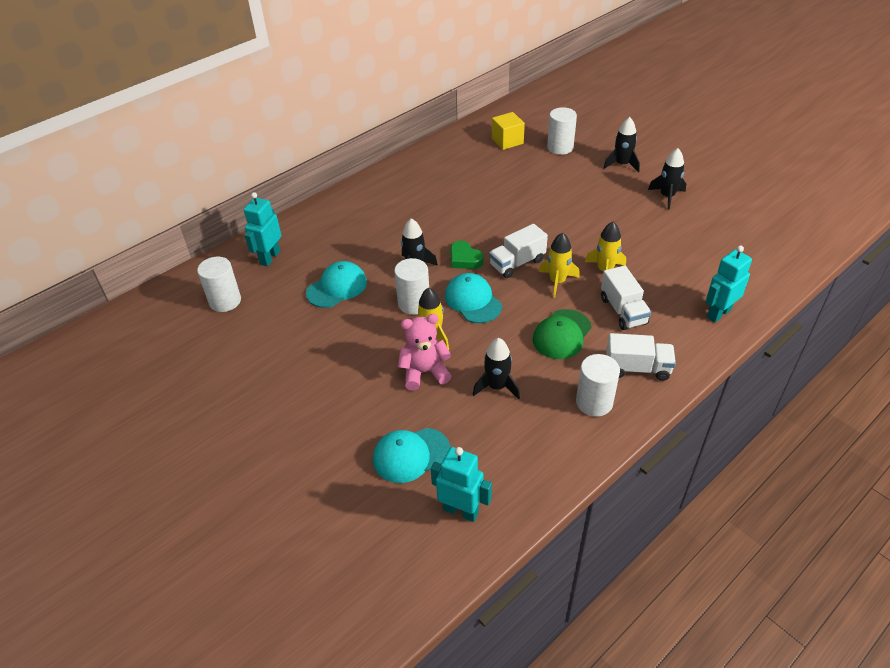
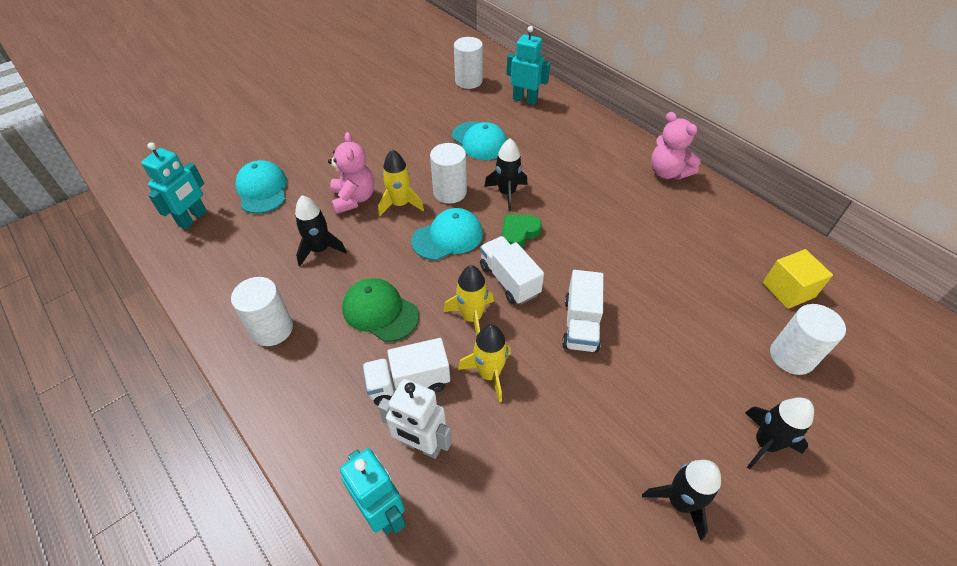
camera: 90 degrees right, 5 degrees up
white truck [606,333,676,381] -> white truck moved to [562,270,604,353]
none -> white robot [378,379,452,459]
none -> pink teddy bear [651,112,701,180]

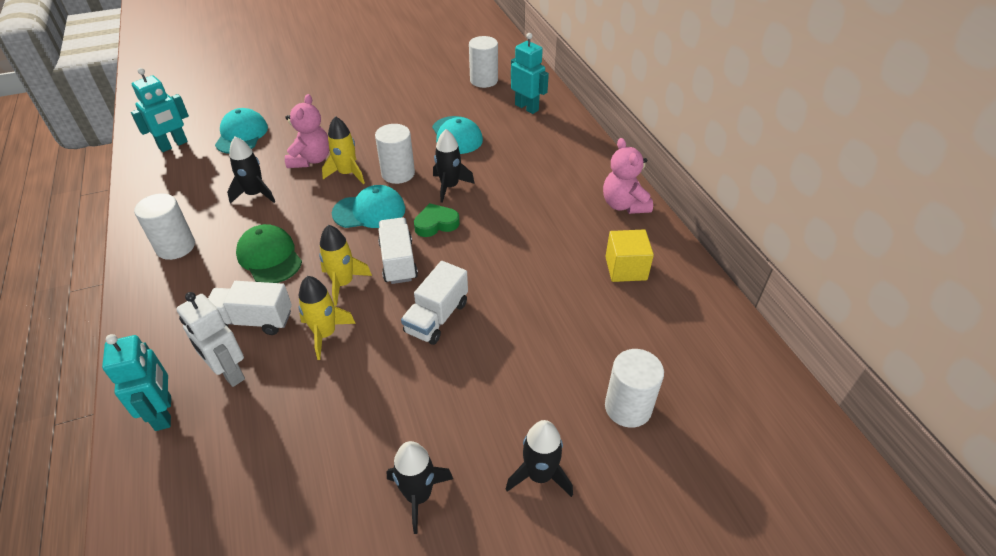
camera: 20 degrees right, 5 degrees down
yellow cube [763,249,833,309] -> yellow cube moved to [605,229,654,282]

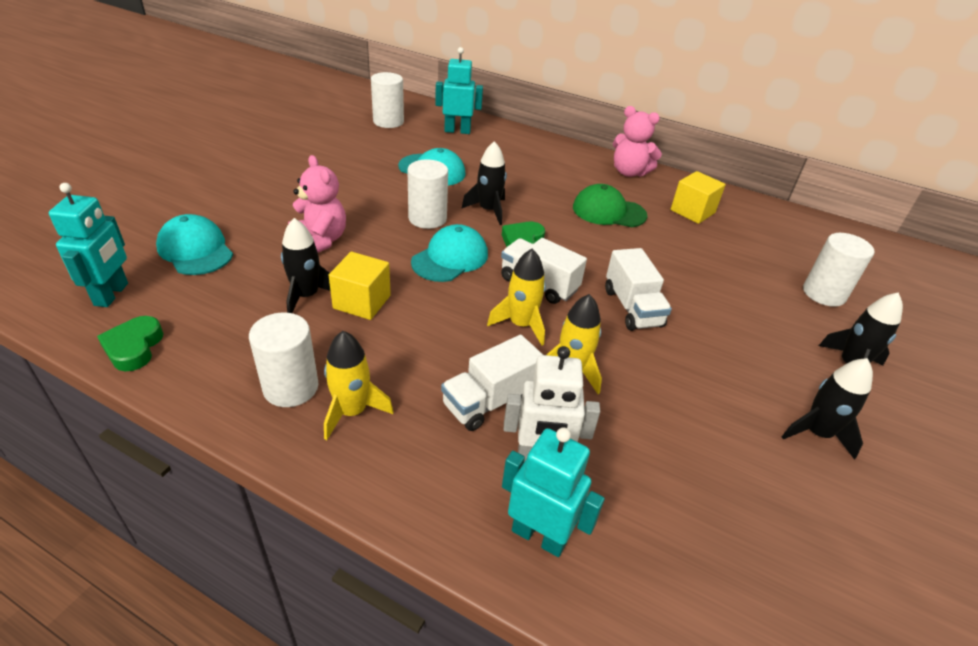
camera: 45 degrees left, 5 degrees down
green cap [236,224,302,283] -> green cap moved to [573,184,648,227]
yellow rocket [322,116,365,184] -> yellow rocket moved to [324,331,394,440]
none -> green heart [97,316,164,371]
none -> yellow cube [329,252,391,320]

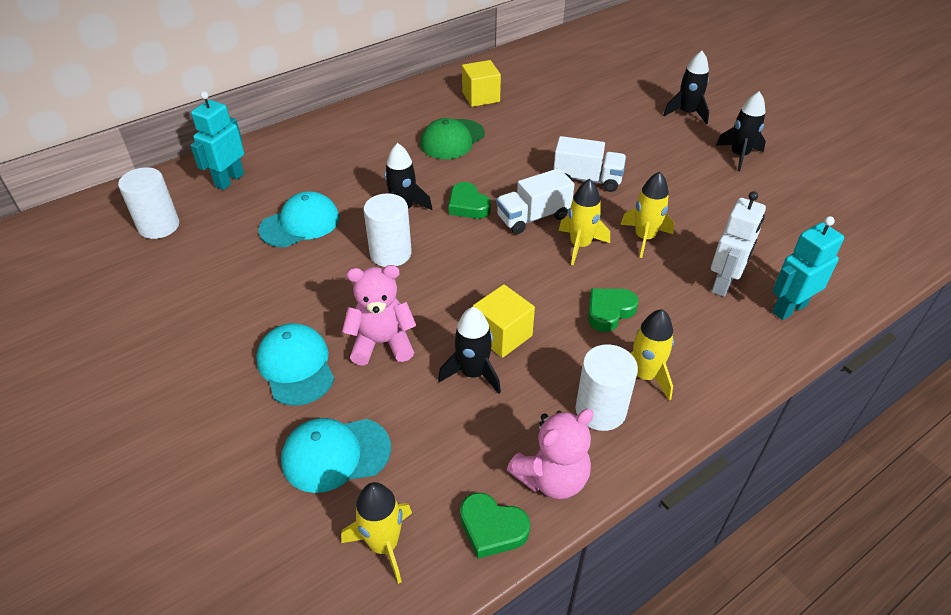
camera: 60 degrees left, 5 degrees up
turquoise robot [49,183,128,307] -> yellow rocket [341,482,412,584]
turquoise cap [411,224,488,282] -> turquoise cap moved to [256,323,334,406]
white truck [441,335,543,431] -> none
pink teddy bear [613,106,662,177] -> pink teddy bear moved to [507,409,594,499]
white cylinder [803,233,874,307] -> none
none -> green heart [588,289,639,332]

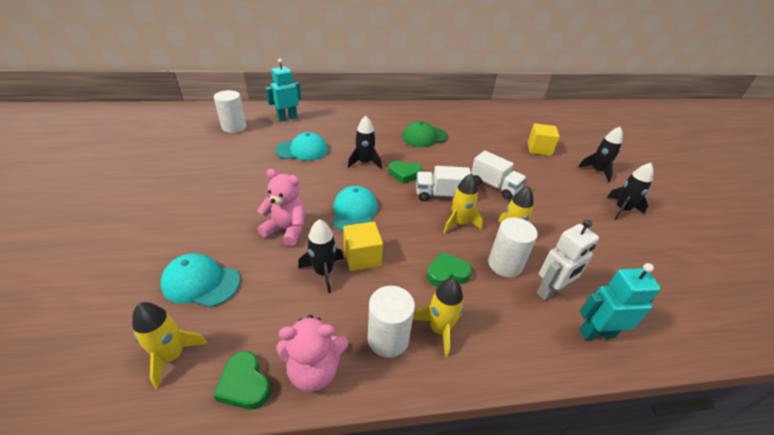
camera: 25 degrees right, 5 degrees down
turquoise cap [256,323,334,406] -> turquoise cap moved to [332,186,378,231]
white cylinder [363,194,412,267] -> white cylinder moved to [488,217,538,277]
green heart [449,182,491,219] -> green heart turned 75 degrees counterclockwise [388,161,422,184]
yellow cube [462,60,501,107] -> yellow cube moved to [528,123,560,156]

